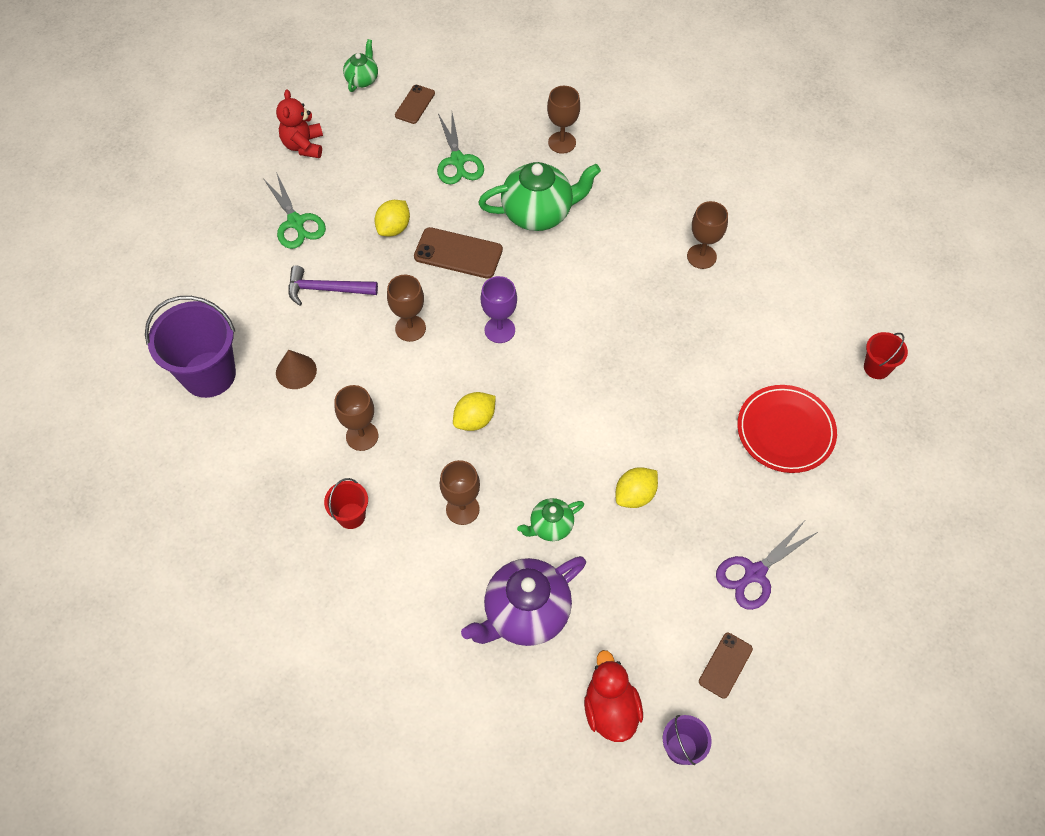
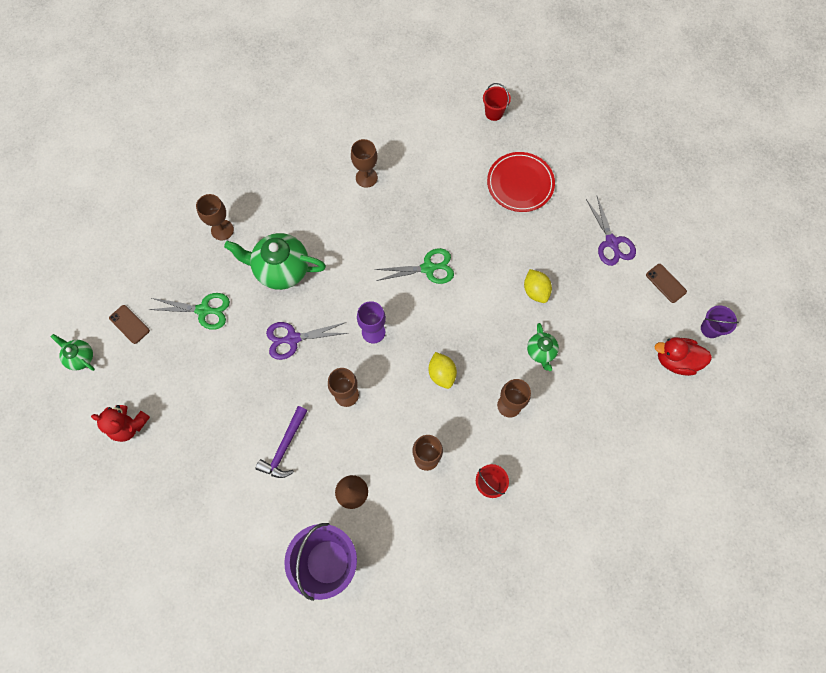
camera: 70 degrees left, 10 degrees up
green scissors [263,172,326,249] -> green scissors moved to [374,248,454,284]
yellow lemon [375,200,410,236] -> none
brown phone [414,227,503,279] -> purple scissors [266,322,348,360]
purple teapot [461,556,586,646] -> none
green teapot [478,162,601,231] -> green teapot turned 90 degrees counterclockwise [224,233,326,290]

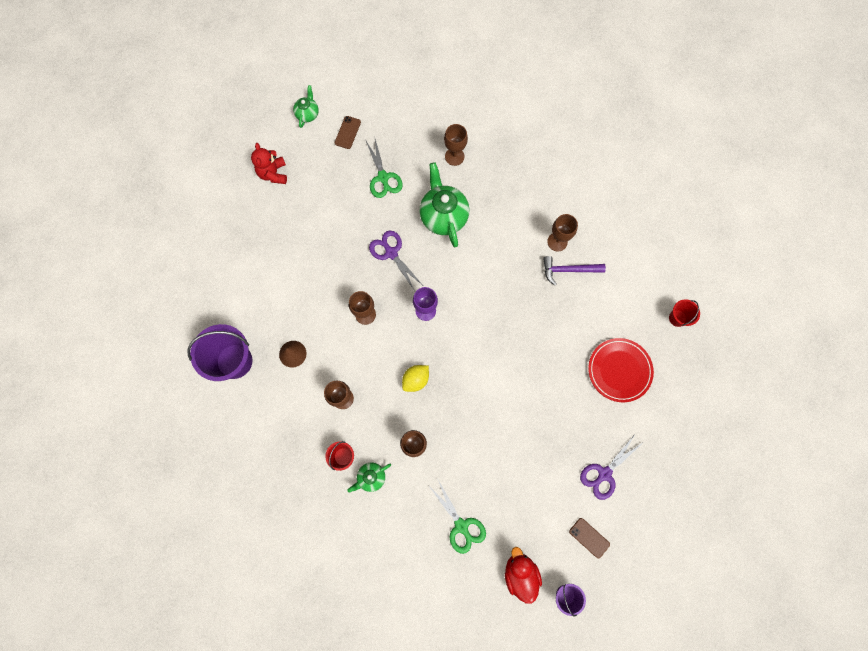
camera: 65 degrees right, 5 degrees up
purple hammer [256,406,308,478] -> purple hammer moved to [543,256,606,285]
green scissors [374,248,454,284] -> green scissors moved to [429,478,486,554]
yellow lemon [524,269,552,303] -> none
green teapot [527,323,559,371] -> green teapot moved to [348,463,391,493]
brown phone [646,264,687,303] -> brown phone turned 75 degrees counterclockwise [569,518,610,558]

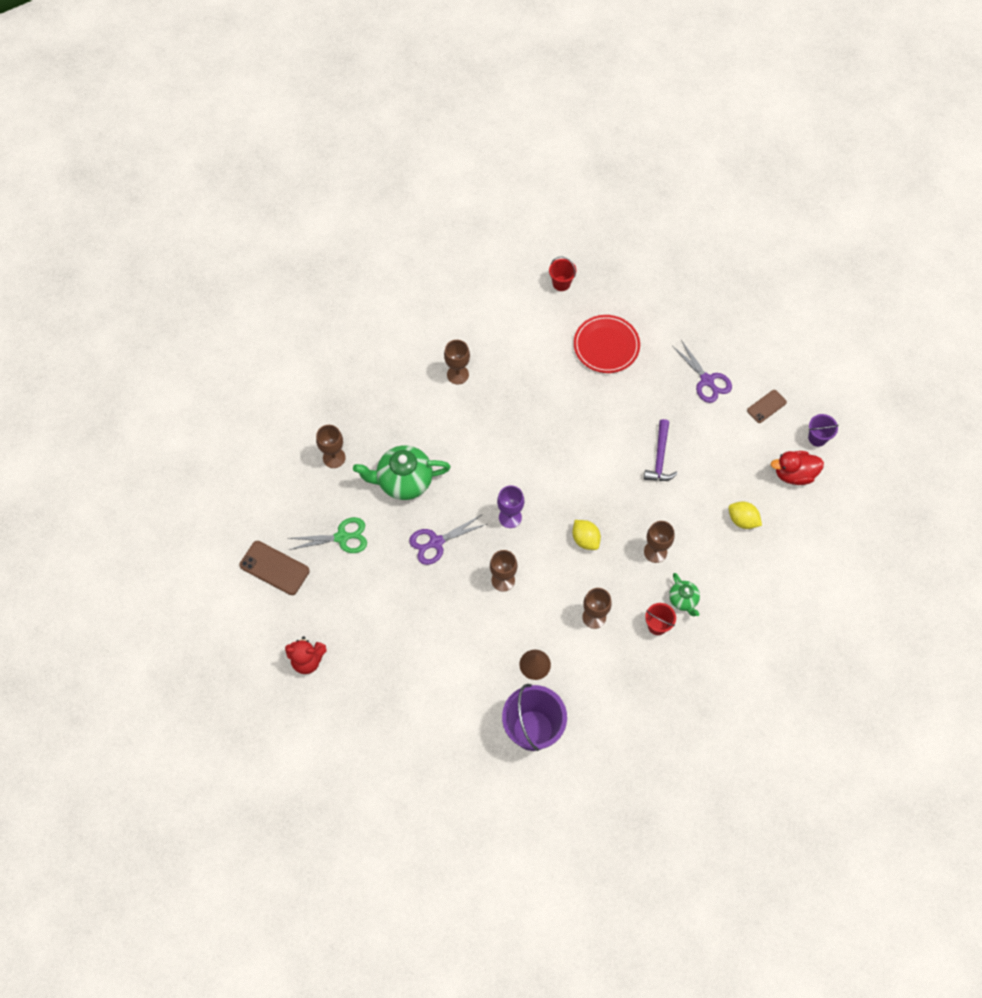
camera: 80 degrees left, 10 degrees down
green teapot [293,85,319,128] -> none
brown phone [335,116,361,149] -> brown phone [239,541,310,595], size x1.61
green scissors [429,478,486,554] -> yellow lemon [729,501,762,529]
purple hammer [543,256,606,285] -> purple hammer moved to [644,419,678,481]

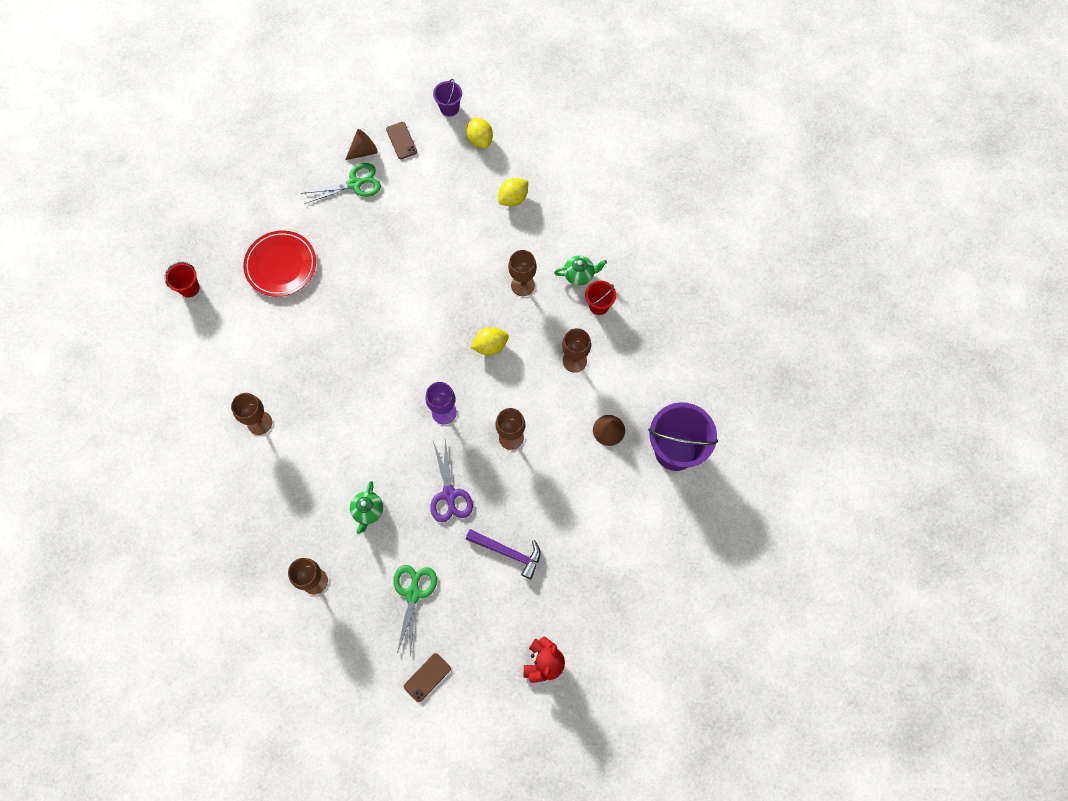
camera: 75 degrees left, 5 degrees up
brown phone [239,541,310,595] -> brown phone [404,653,451,702], size x0.62
green teapot [353,445,451,500] -> green teapot [350,481,383,534], size x0.53
purple hammer [644,419,678,481] -> purple hammer moved to [466,529,540,579]
purple scissors [672,340,732,403] -> green scissors [301,163,381,204]
red duck [771,451,824,485] -> yellow lemon [467,117,493,148]
none -> brown cone [345,129,378,160]

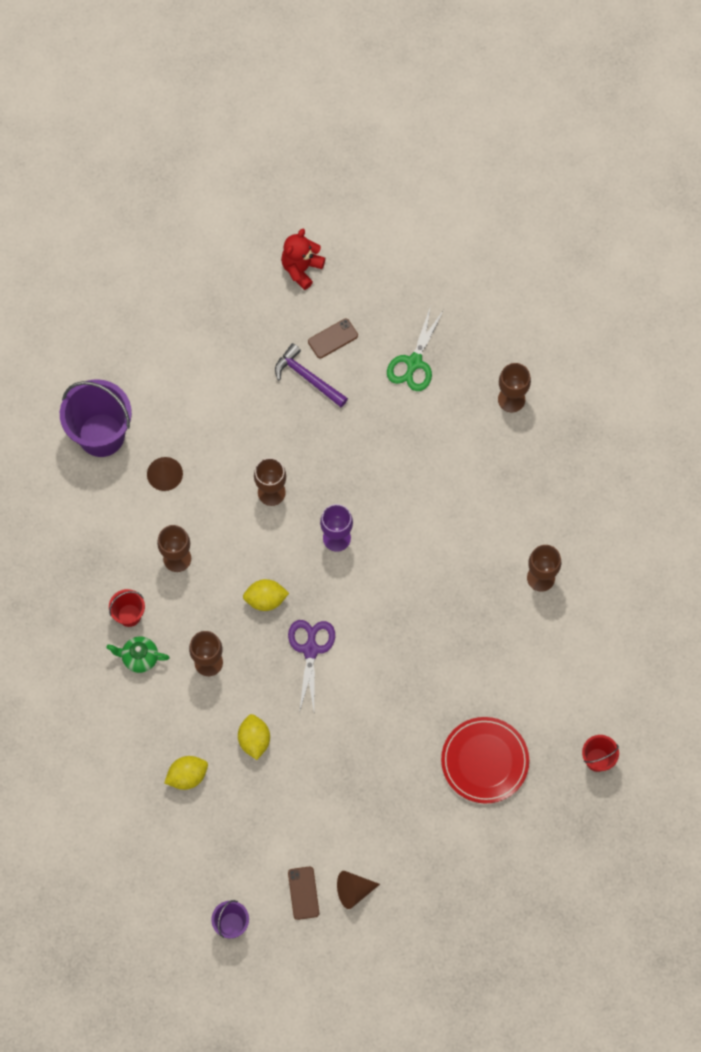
camera: 165 degrees left, 0 degrees up
green scissors [301,163,381,204] -> none
green teapot [350,481,383,534] -> none
brown phone [404,653,451,702] -> brown phone moved to [308,319,358,359]
purple scissors [430,438,473,522] -> purple scissors moved to [288,620,335,713]
yellow lemon [467,117,493,148] -> yellow lemon moved to [238,714,270,760]

